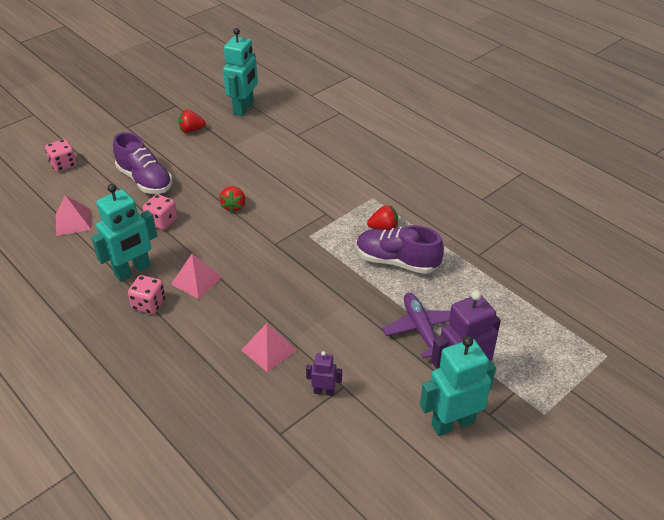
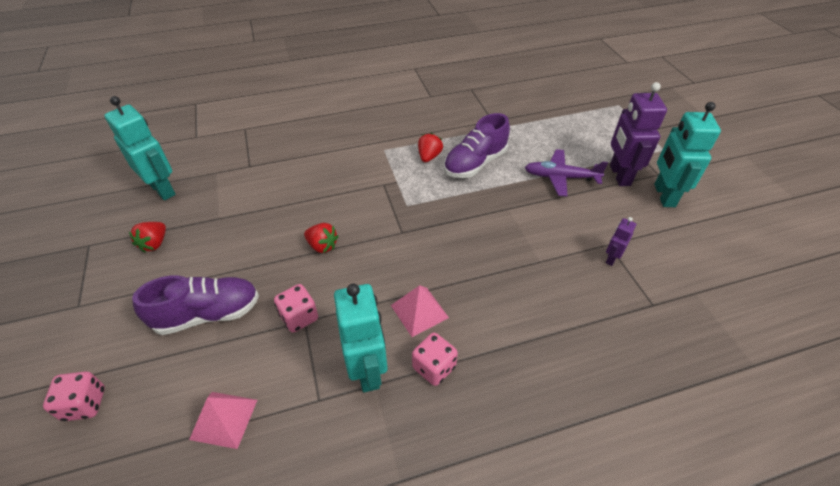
camera: 65 degrees left, 5 degrees up
pink pyramid [242,323,297,373] -> none

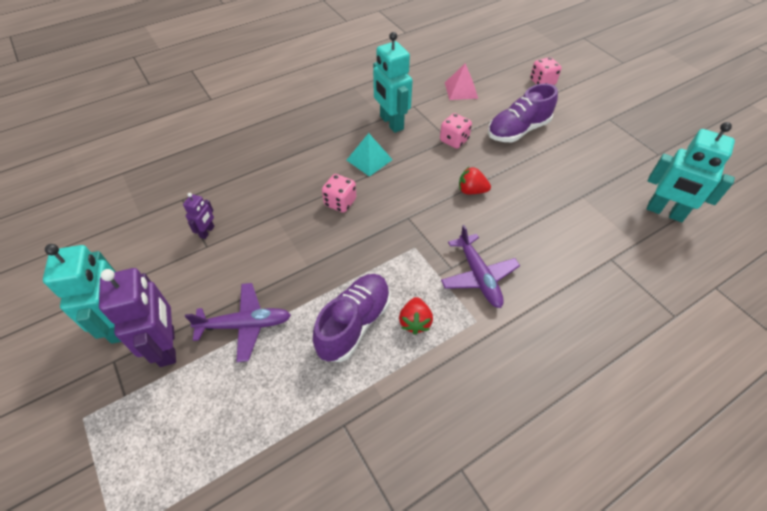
camera: 165 degrees right, 5 degrees up
red strawberry [129,222,166,252] -> none
pink pyramid [391,285,449,337] -> turquoise pyramid [347,133,393,177]
pink dice [412,333,458,386] -> pink dice moved to [322,174,356,213]
none -> purple plane [441,225,520,308]

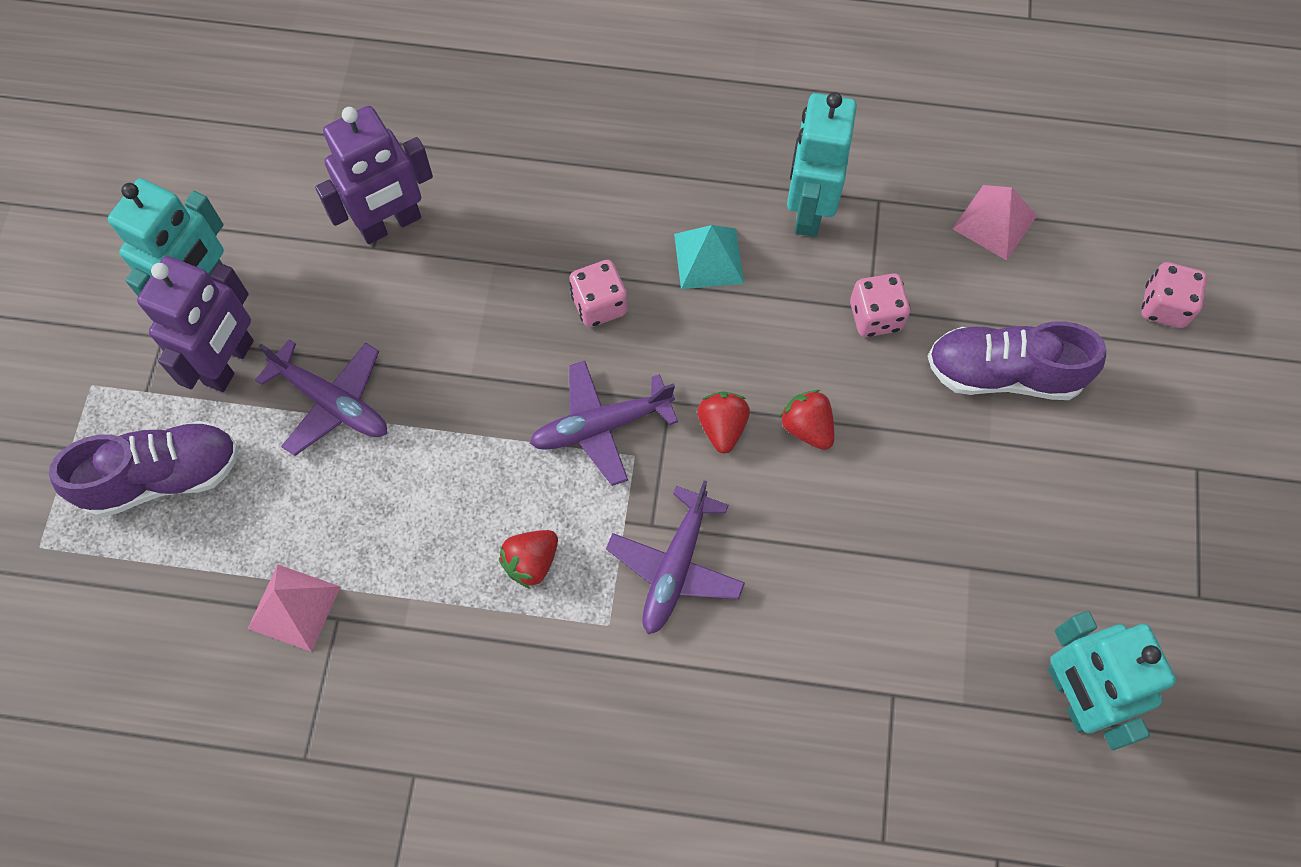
camera: 40 degrees right, 15 degrees up
purple robot [183,193,214,239] -> purple robot [315,106,433,244], size x2.03
purple shoe [313,274,391,362] -> purple shoe moved to [49,421,239,518]
none -> pink pyramid [247,565,340,652]
none -> purple plane [530,361,678,486]
none -> red strawberry [697,392,750,454]

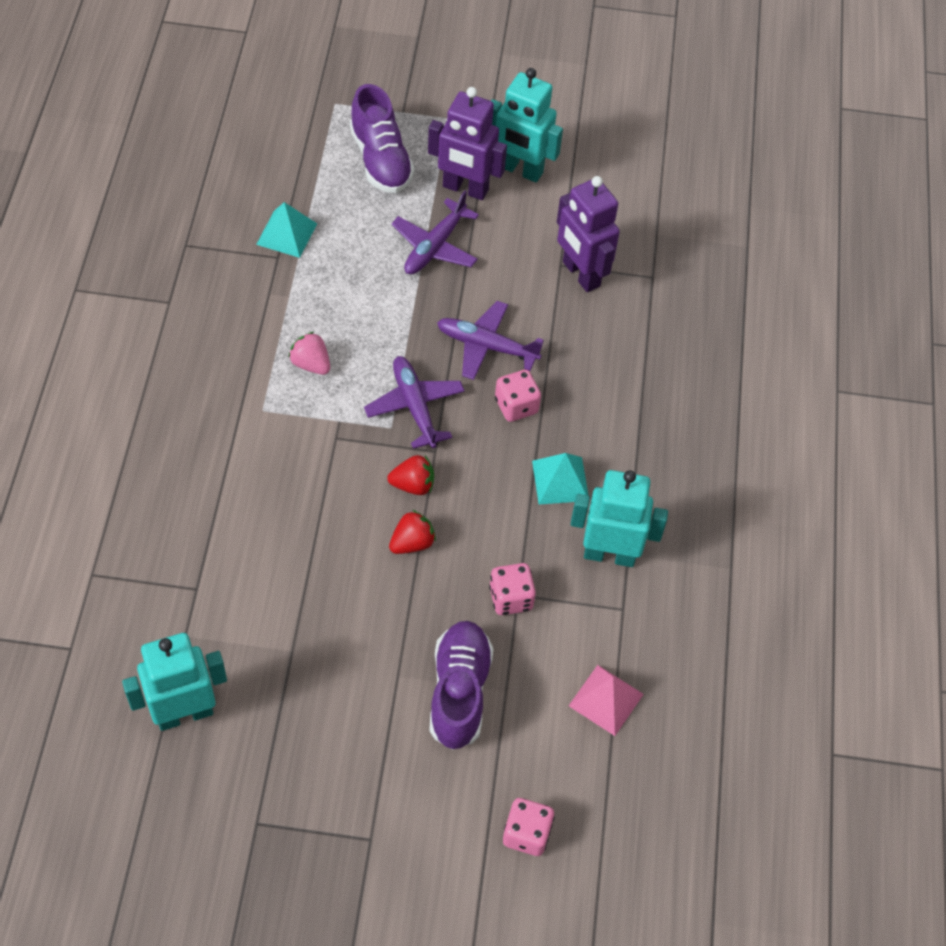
camera: 85 degrees right, 10 degrees down
pink pyramid [247,565,340,652] -> turquoise pyramid [256,202,317,258]
red strawberry [499,530,558,589] -> pink strawberry [288,332,330,375]
purple plane [606,480,745,634] -> purple plane moved to [437,301,544,380]

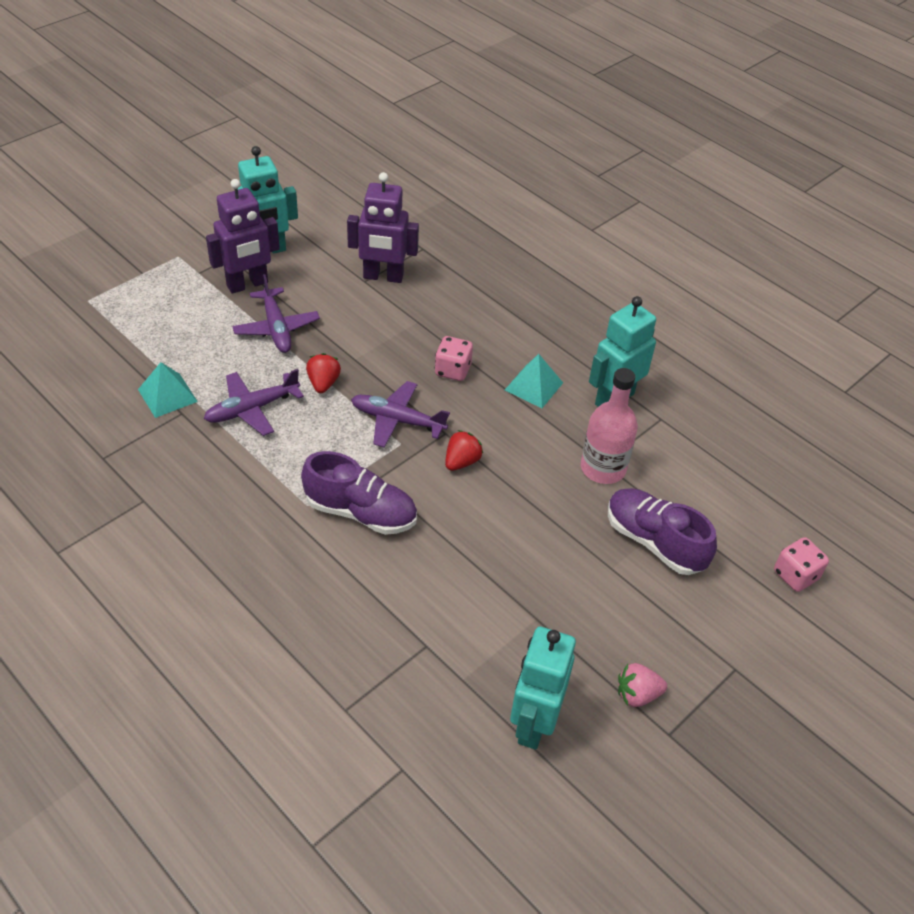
camera: 50 degrees left, 10 degrees down
pink strawberry [288,332,330,375] -> pink strawberry moved to [618,663,667,707]
purple shoe [350,84,415,193] -> purple shoe moved to [301,451,417,535]
red strawberry [389,510,436,554] -> red strawberry moved to [306,353,341,393]
purple plane [437,301,544,380] -> purple plane moved to [204,369,304,436]
pink dice [489,563,536,615] -> pink bottle [581,368,638,484]
pink pyramid [569,665,644,736] -> none

